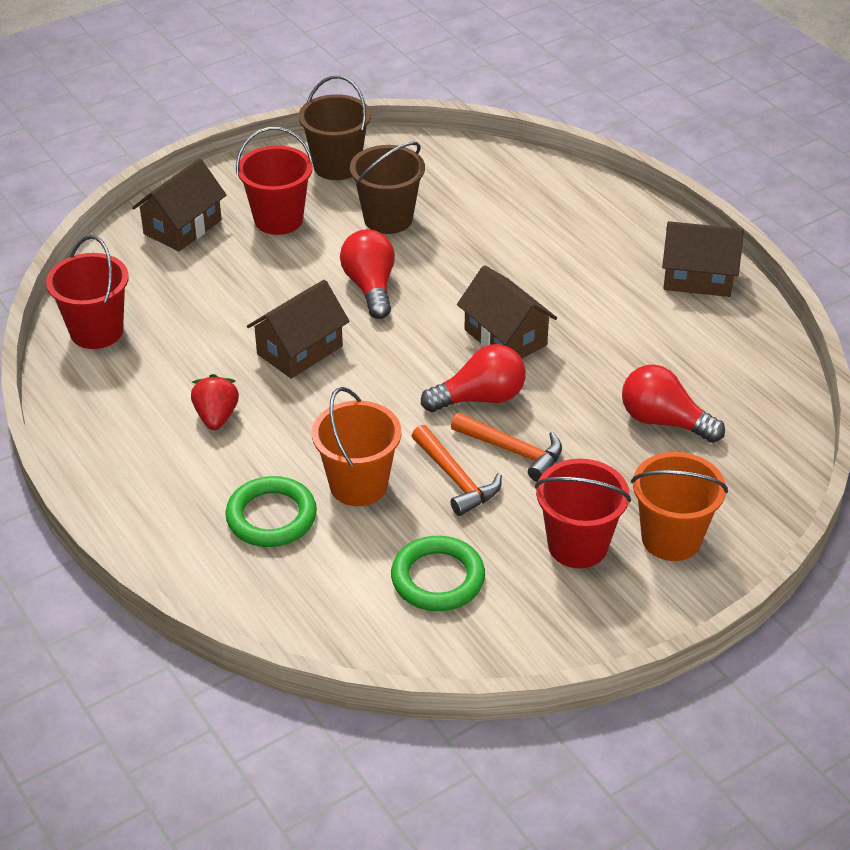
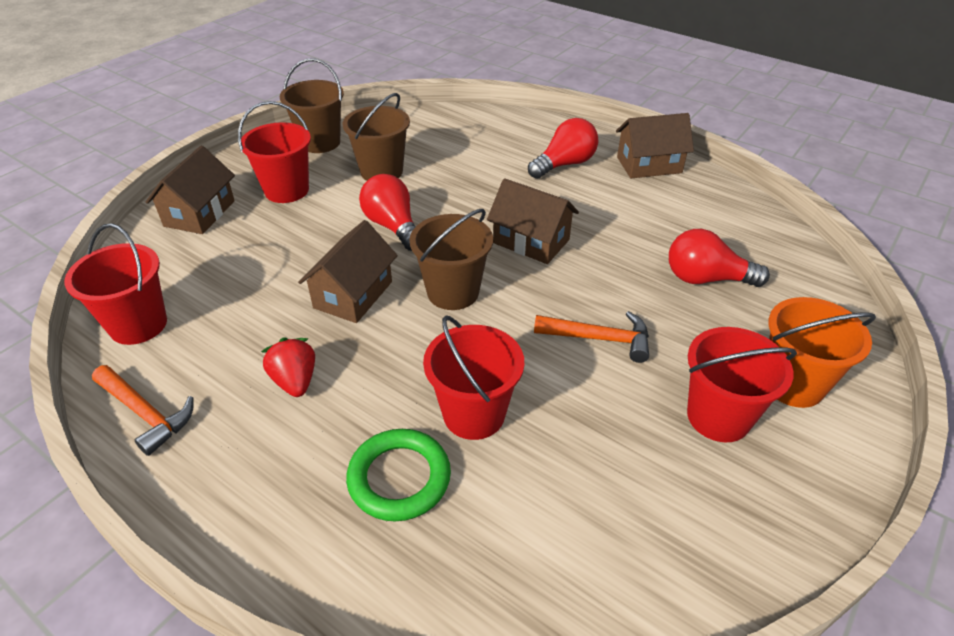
camera: 20 degrees left, 0 degrees up
orange bucket [312,387,401,506] -> red bucket [423,315,524,440]
green ring [391,536,485,611] -> none
orange hammer [412,425,502,516] -> orange hammer moved to [92,365,194,456]
red light bulb [421,344,526,412] -> red light bulb moved to [528,118,598,179]
none -> brown bucket [409,209,493,310]

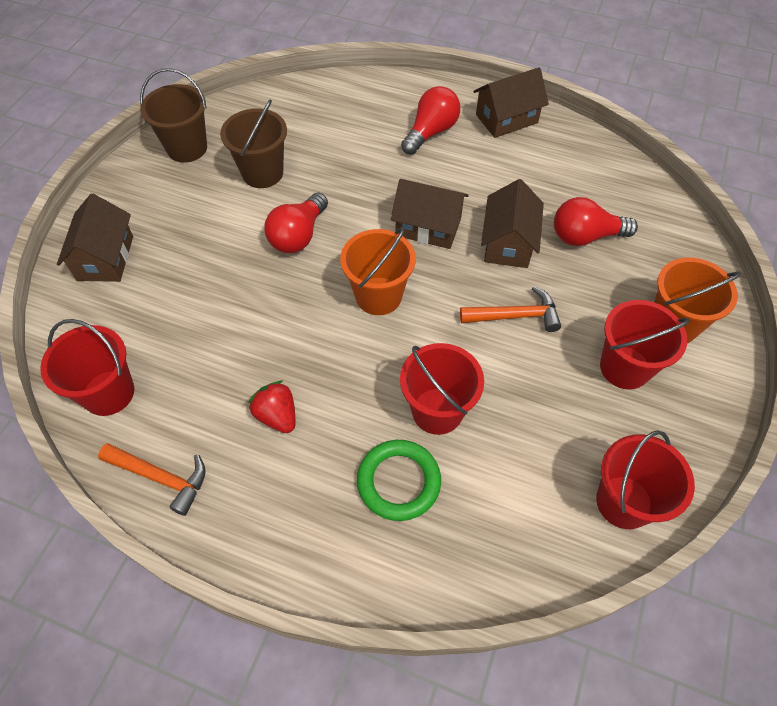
camera: 15 degrees left, 15 degrees up
red bucket [238,101,311,203] -> red bucket moved to [596,430,695,529]
brown house [298,220,398,323] -> brown house moved to [481,179,544,268]
red light bulb [359,174,415,251] -> red light bulb turned 105 degrees counterclockwise [264,192,328,253]
brown bucket [409,209,493,310] -> orange bucket [340,227,416,315]

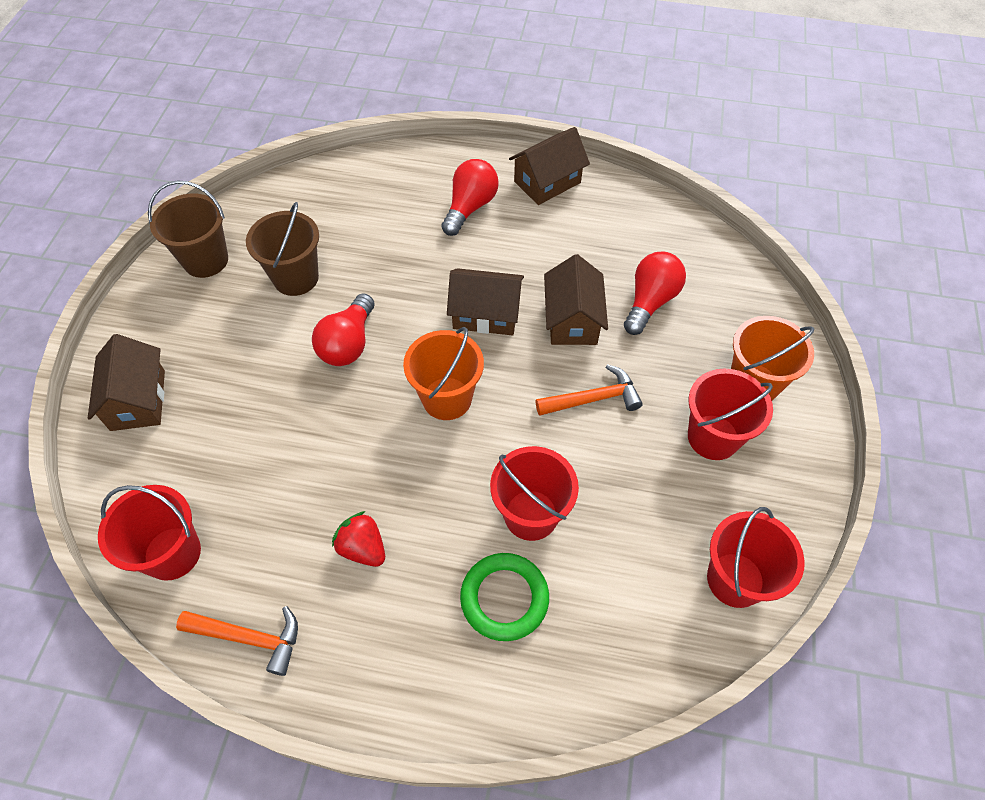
camera: 10 degrees left, 0 degrees up
red light bulb [554,197,638,246] -> red light bulb turned 135 degrees clockwise [624,252,686,335]

